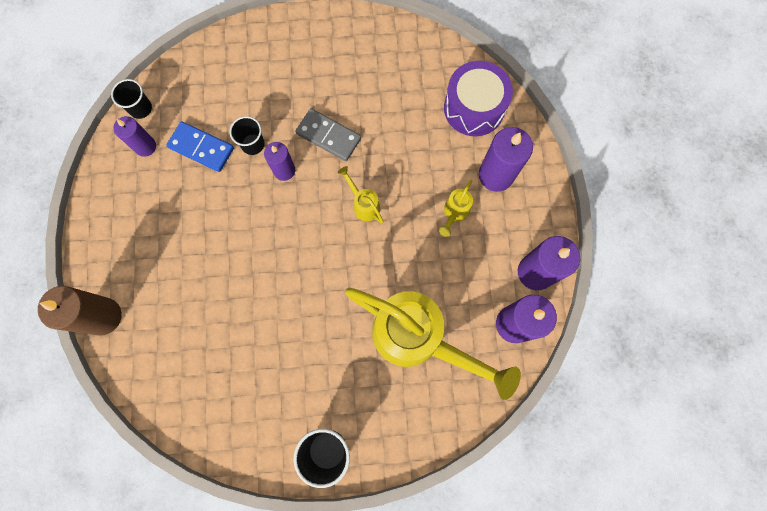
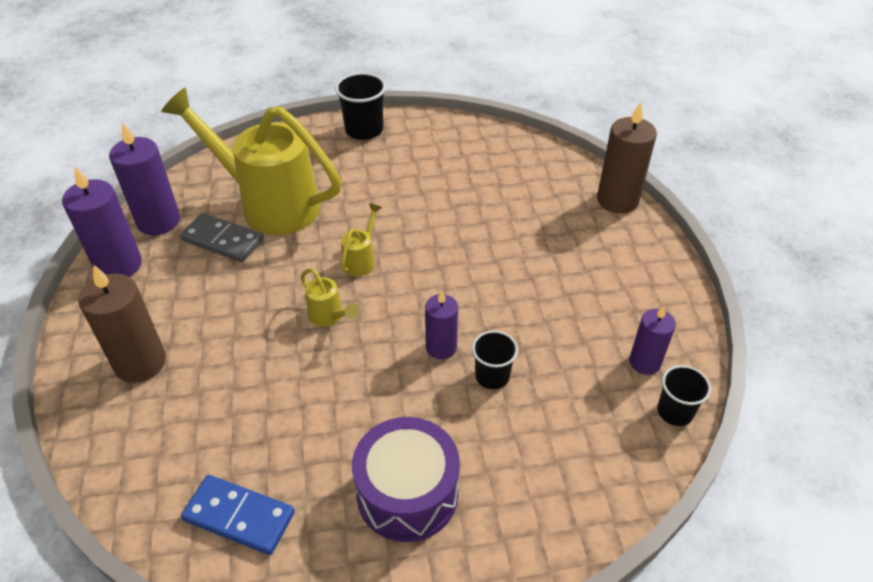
camera: 175 degrees right, 30 degrees down
blue domino [166,121,234,172] -> blue domino moved to [181,475,295,555]
grey domino [295,108,361,161] -> grey domino moved to [180,213,263,262]
yellow watering can [439,180,473,237] -> yellow watering can moved to [341,203,382,277]
purple drum [444,61,513,136] -> purple drum moved to [352,417,460,542]
purple candle [479,127,533,192] -> brown candle [78,264,166,383]

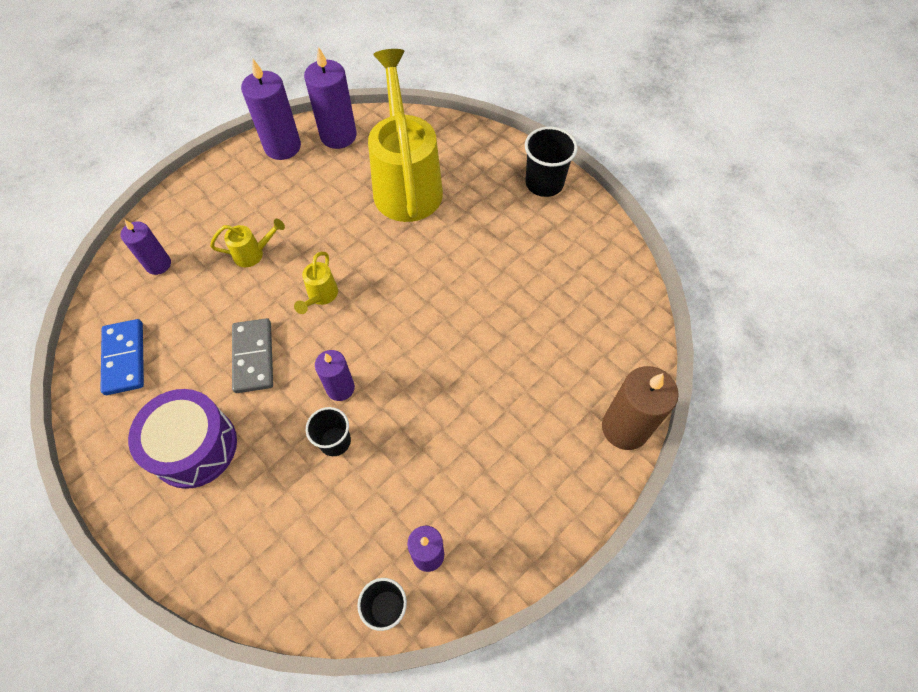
camera: 55 degrees right, 15 degrees up
brown candle [78,264,166,383] -> none
grey domino [180,213,263,262] -> grey domino moved to [232,318,273,393]
yellow watering can [341,203,382,277] -> yellow watering can moved to [210,219,285,267]
none -> purple candle [121,220,171,275]

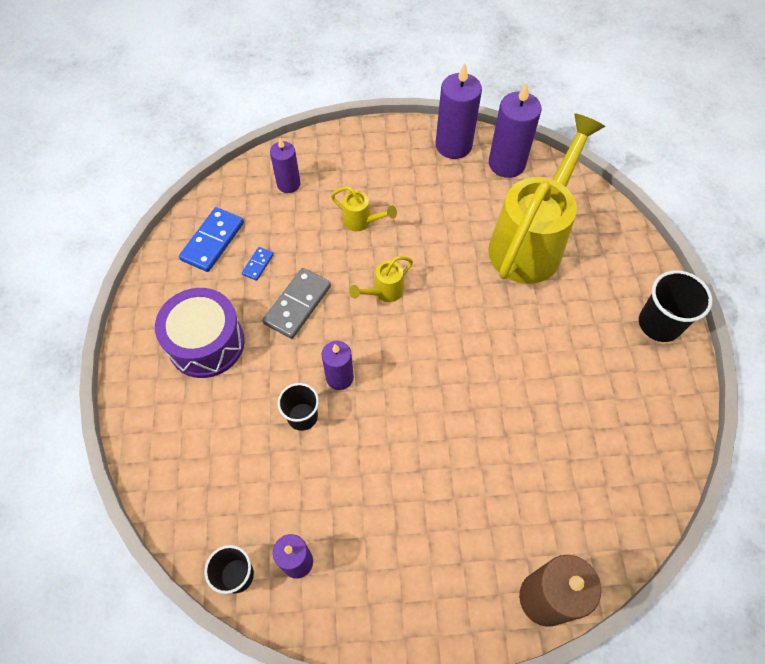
camera: 40 degrees right, 0 degrees up
none -> blue domino [242,247,274,281]

